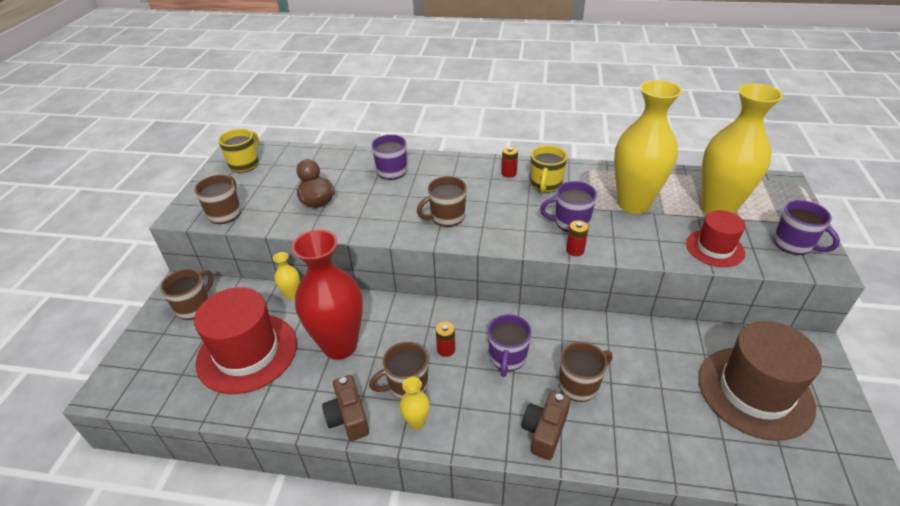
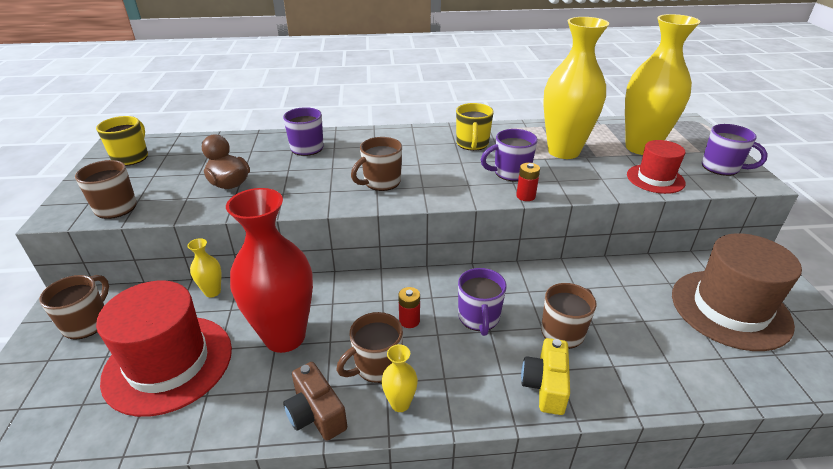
camera: 15 degrees left, 5 degrees down
red battery [501,146,518,178] -> none
brown camera [521,391,570,460] -> yellow camera [521,338,570,415]

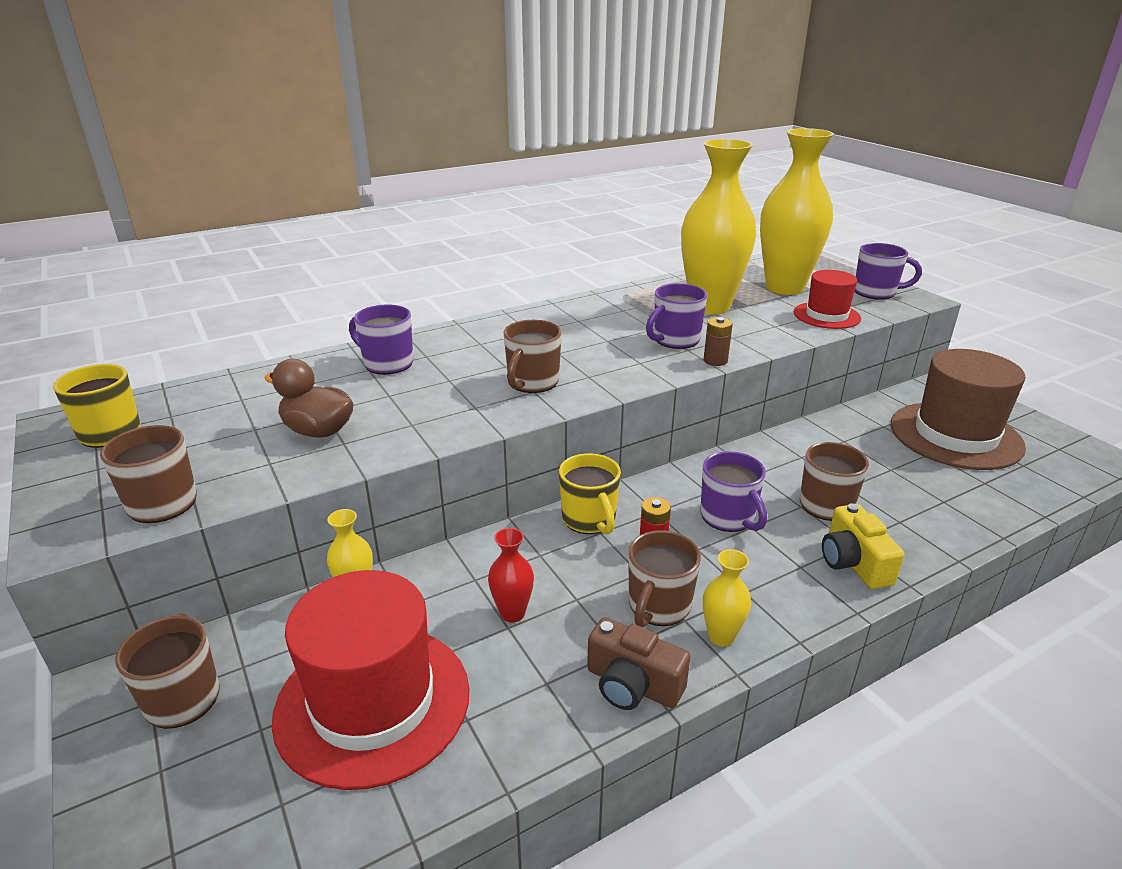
camera: 25 degrees left, 5 degrees down
red vase [226,188,313,353] -> red vase [488,528,534,623], size x0.42
yellow mug [456,103,494,151] -> yellow mug moved to [559,453,621,534]
red battery [516,163,540,201] -> brown battery [703,317,733,366]

